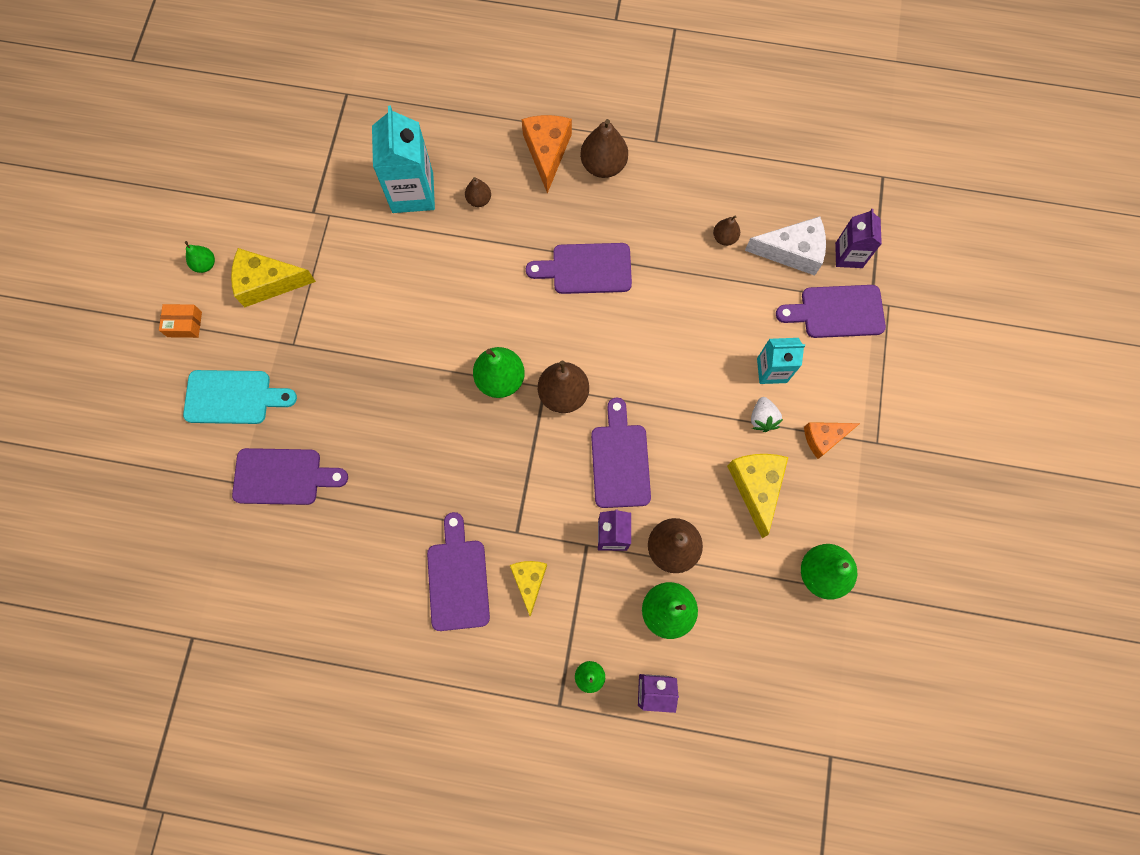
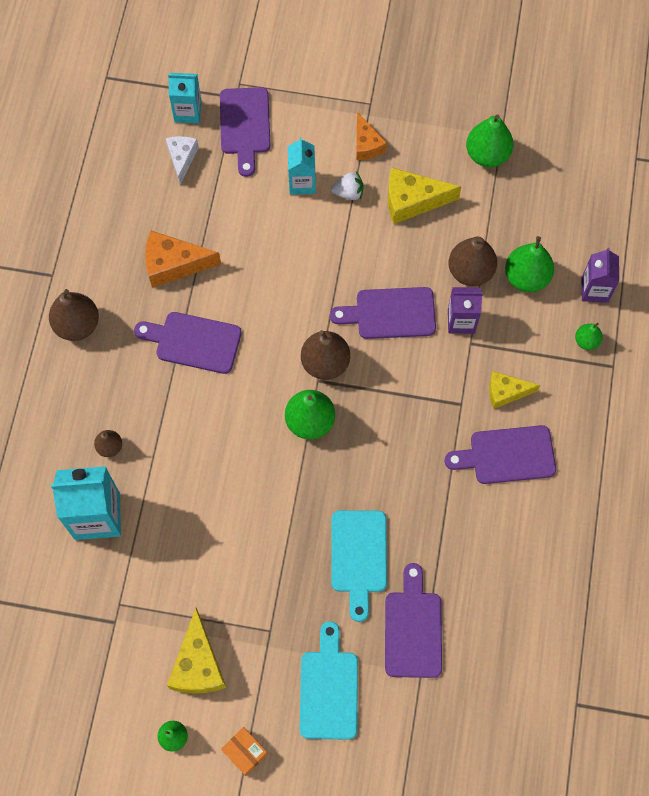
camera: 90 degrees left, 5 degrees down
orange box [159,304,202,338] -> orange box turned 45 degrees counterclockwise [221,727,268,776]
orange cheese [522,115,572,194] -> orange cheese moved to [145,231,221,288]
purple cutting board [526,243,632,294] -> purple cutting board turned 105 degrees clockwise [134,312,242,374]
brown pear [713,215,740,246] -> none
white cheese [745,216,826,276] -> white cheese [165,136,199,185], size x0.65
purple carton [835,209,882,268] -> turquoise carton [168,73,202,123]
none -> turquoise cutting board [331,510,387,622]

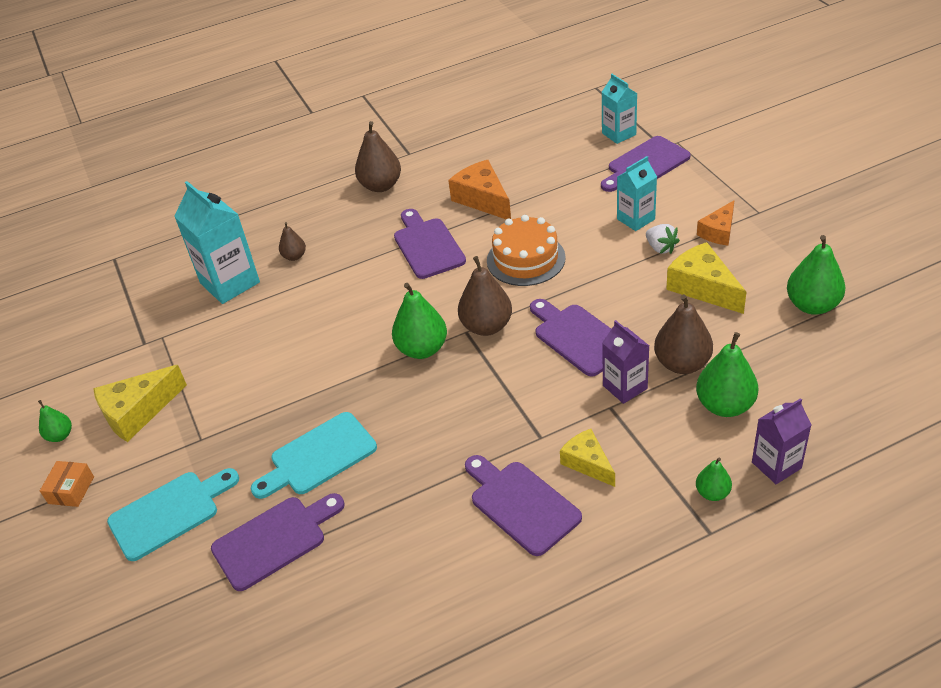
camera: 60 degrees right, 25 degrees down
white cheese [165,136,199,185] -> none
none -> orange cake [487,215,566,286]

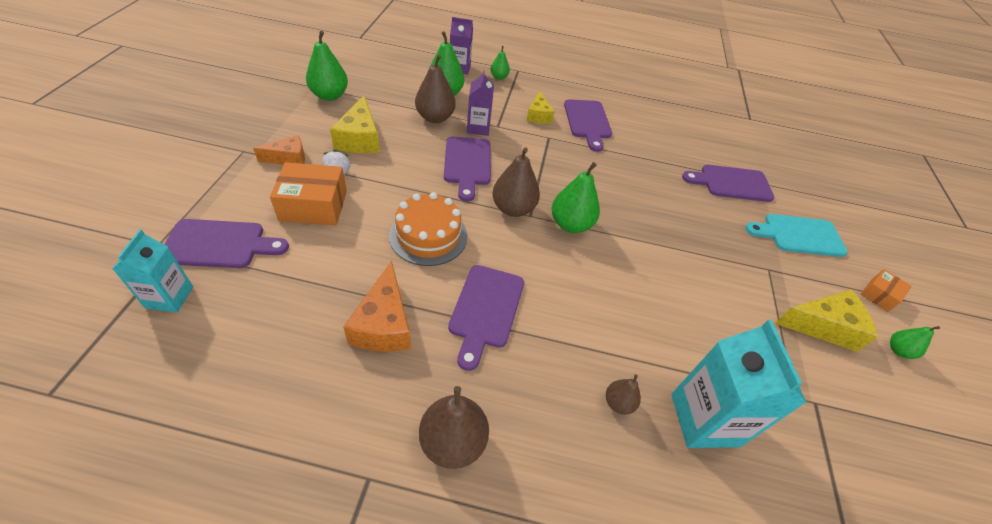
camera: 155 degrees left, 5 degrees up
turquoise cutting board [251,412,377,499] -> none
turquoise carton [617,156,657,231] -> orange box [270,162,347,225]

